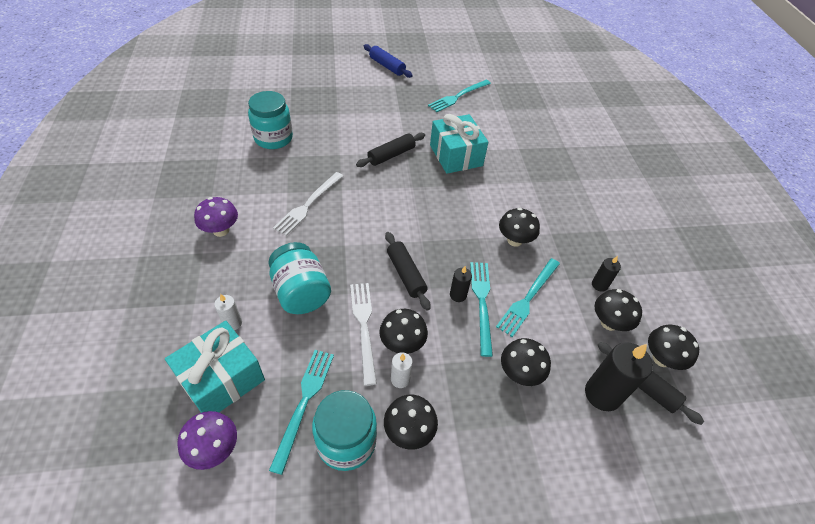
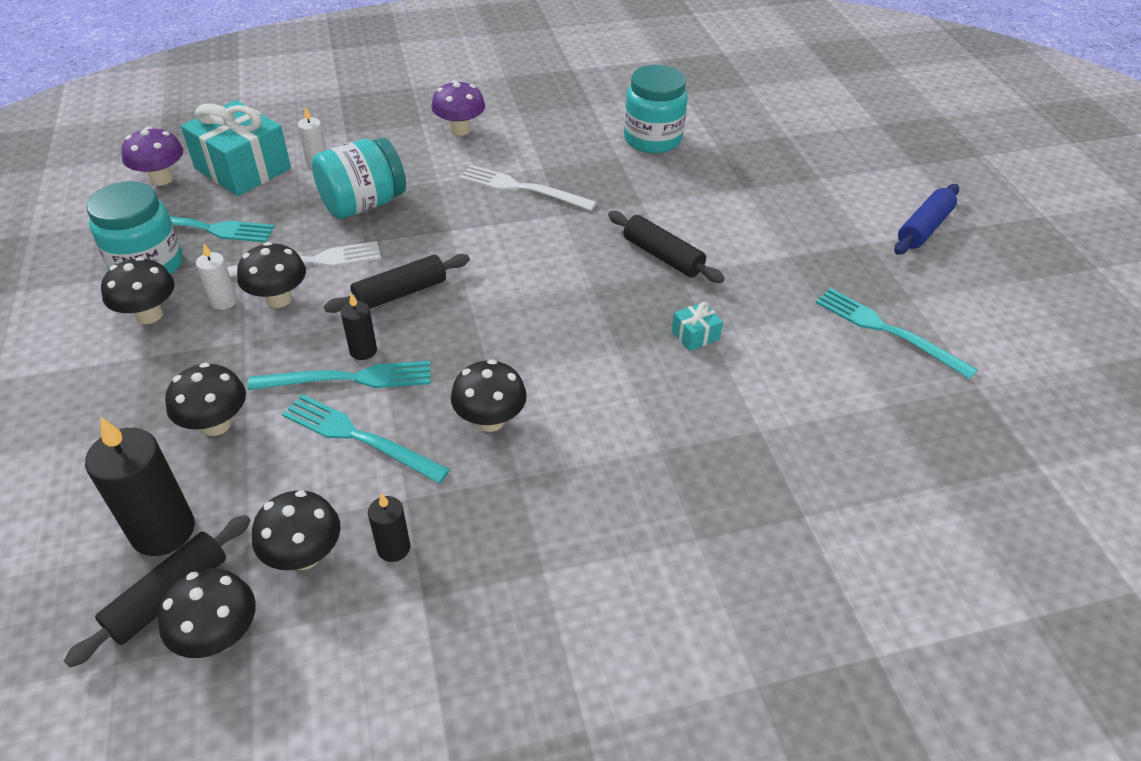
camera: 85 degrees right, 5 degrees down
turquoise gift [430,114,488,174] -> turquoise gift [672,302,723,351], size x0.43

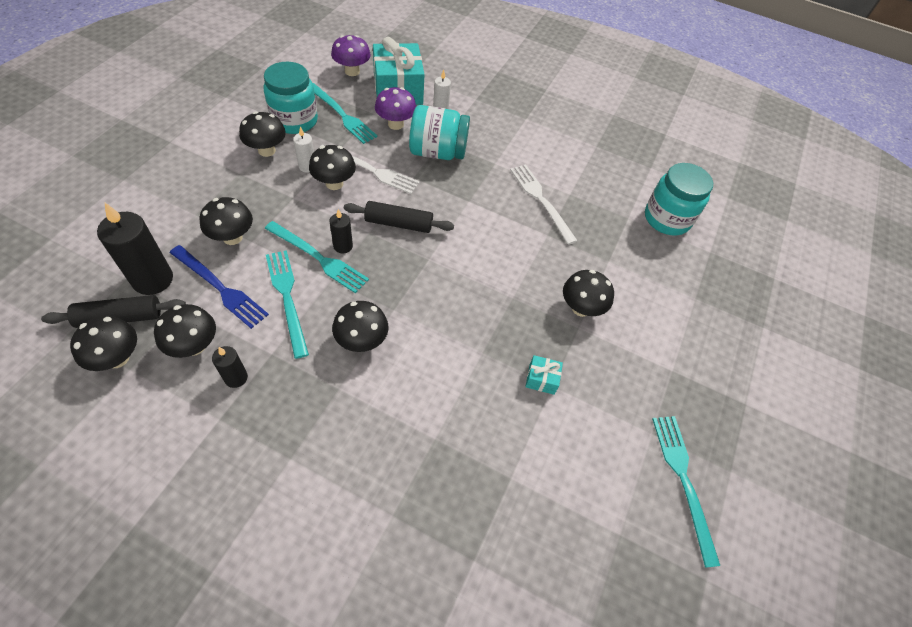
camera: 35 degrees right, 10 degrees up
purple mushroom [431,80,485,136] -> purple mushroom moved to [375,87,416,130]
black rolling pin [608,211,725,283] -> black mushroom [563,270,614,317]
blue rolling pin [894,184,959,255] -> none
none -> blue fork [170,245,269,329]

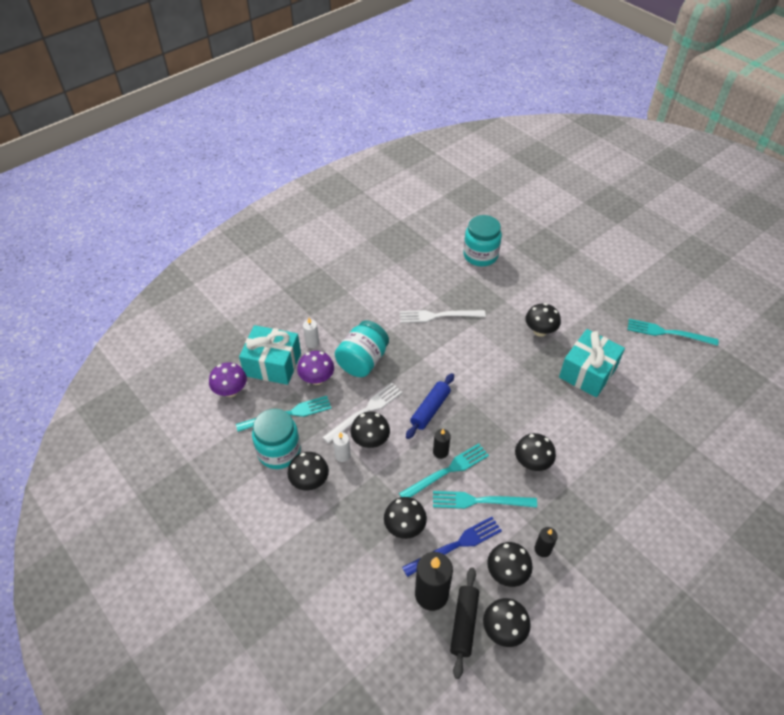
camera: 60 degrees left, 5 degrees down
black rolling pin [344,201,454,233] -> blue rolling pin [406,373,454,439]
turquoise gift [525,355,563,395] -> turquoise gift [559,329,625,397], size x2.35

